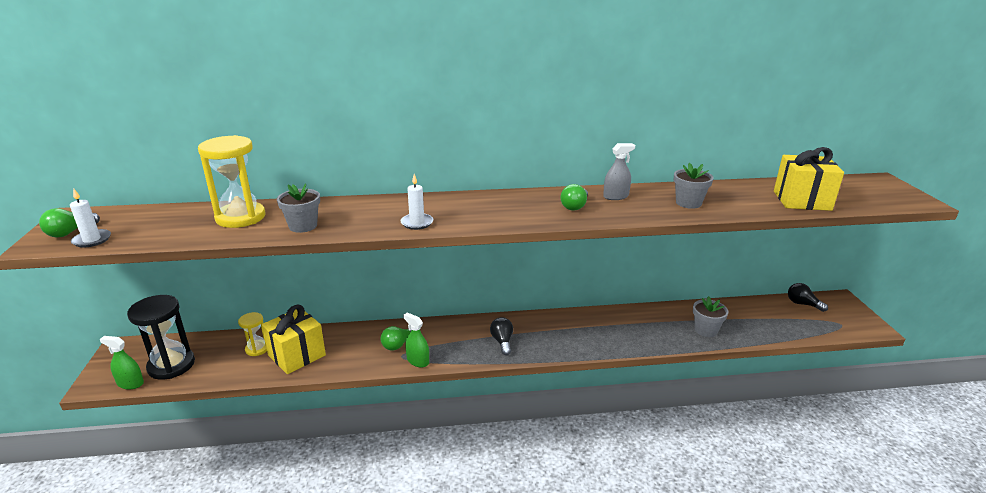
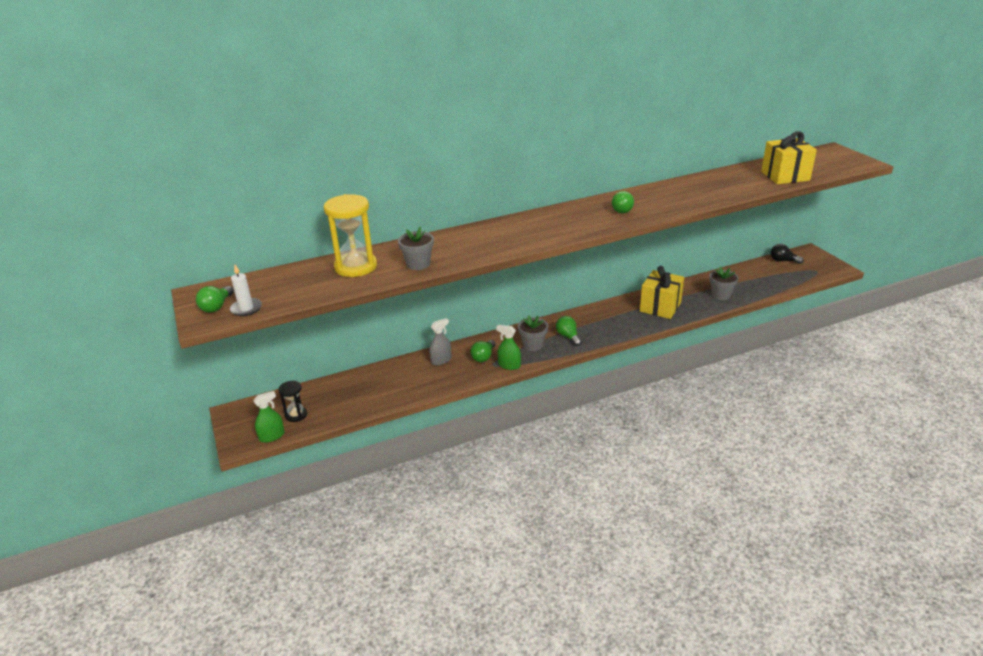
camera: 15 degrees left, 5 degrees up
green spray bottle [100,336,144,390] -> green spray bottle turned 150 degrees clockwise [253,391,285,443]
black hourglass [127,295,195,380] -> black hourglass [278,381,307,422], size x0.54
yellow hourglass [238,312,267,356] -> none
yellow gift [261,305,326,374] -> yellow gift moved to [640,266,684,319]
white candle [401,174,433,230] -> none
black light bulb [490,317,513,355] -> green light bulb [556,316,582,346]
grey spray bottle [603,143,635,200] -> grey spray bottle moved to [429,318,452,366]
grey flower pot [674,163,713,209] -> grey flower pot moved to [518,315,548,351]

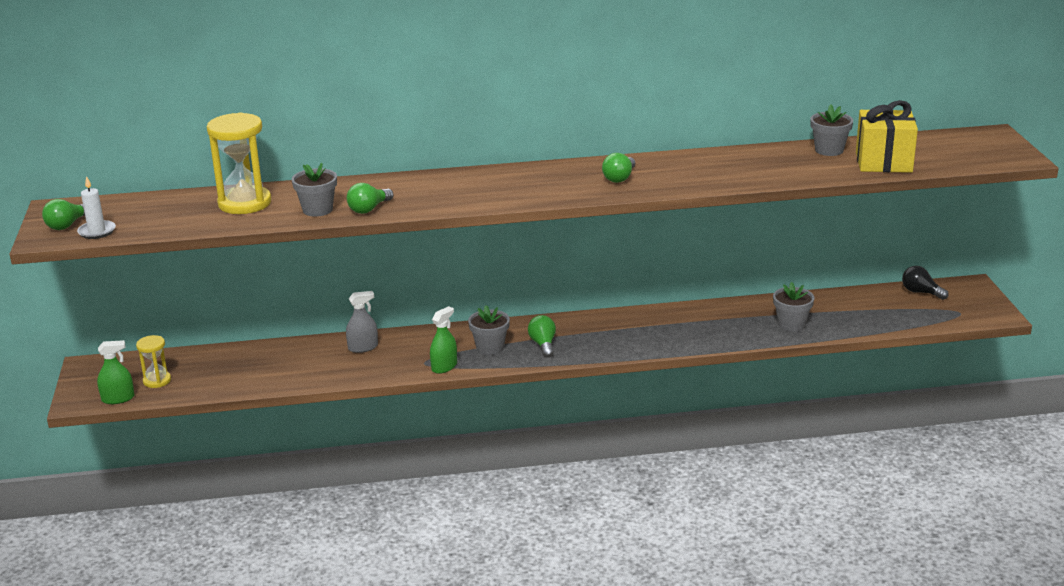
camera: 15 degrees right, 5 degrees down
black hourglass [278,381,307,422] -> yellow hourglass [136,335,171,388]
green light bulb [470,340,495,362] -> green light bulb moved to [347,183,393,214]
green spray bottle [496,325,521,370] -> green spray bottle turned 90 degrees clockwise [430,306,457,374]
yellow gift [640,266,684,319] -> none
none -> grey flower pot [810,104,853,156]

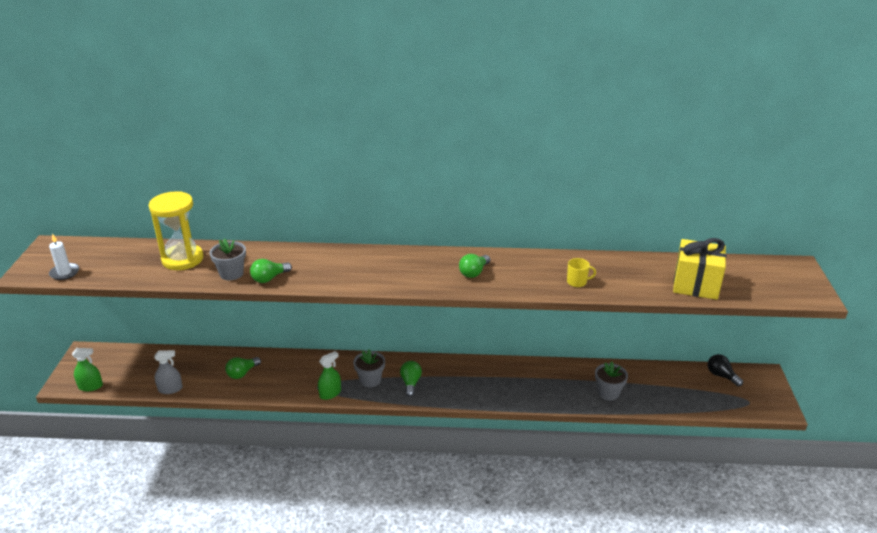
camera: 10 degrees right, 5 degrees up
green light bulb [42,199,85,230] -> green light bulb moved to [225,357,261,379]
yellow hourglass [136,335,171,388] -> none
grey spray bottle [346,291,378,353] -> grey spray bottle moved to [154,350,183,394]
grey flower pot [810,104,853,156] -> none
none -> yellow mug [567,258,596,287]

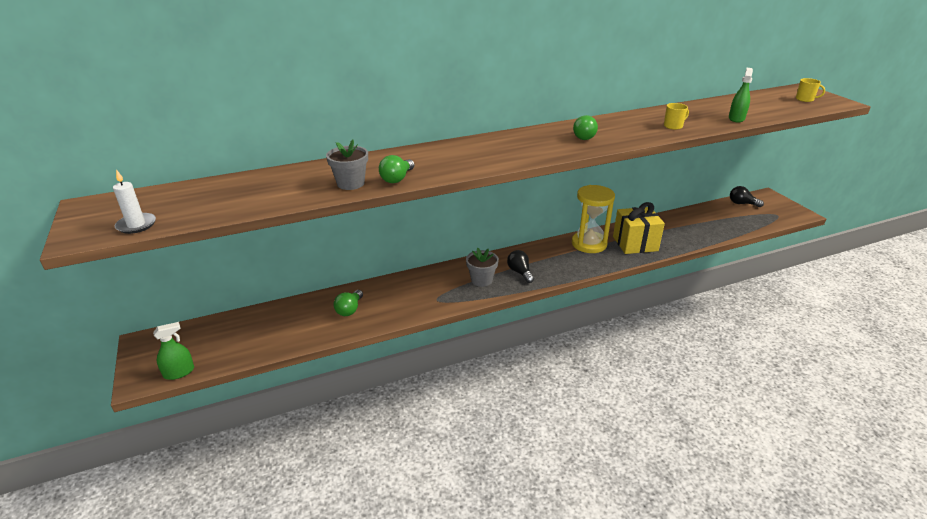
camera: 25 degrees left, 0 degrees up
yellow hourglass [149,191,204,270] -> yellow hourglass moved to [572,185,615,253]
grey spray bottle [154,350,183,394] -> none
green spray bottle [318,351,341,400] -> green spray bottle moved to [729,68,753,122]
green light bulb [400,361,422,397] -> black light bulb [507,250,534,283]
grey flower pot [595,362,628,401] -> none
yellow gift [673,238,726,300] -> yellow gift moved to [613,202,665,254]
none -> yellow mug [796,78,825,102]

